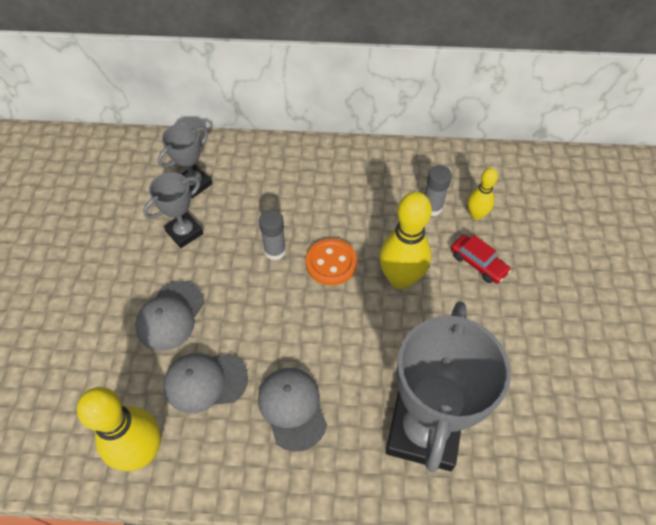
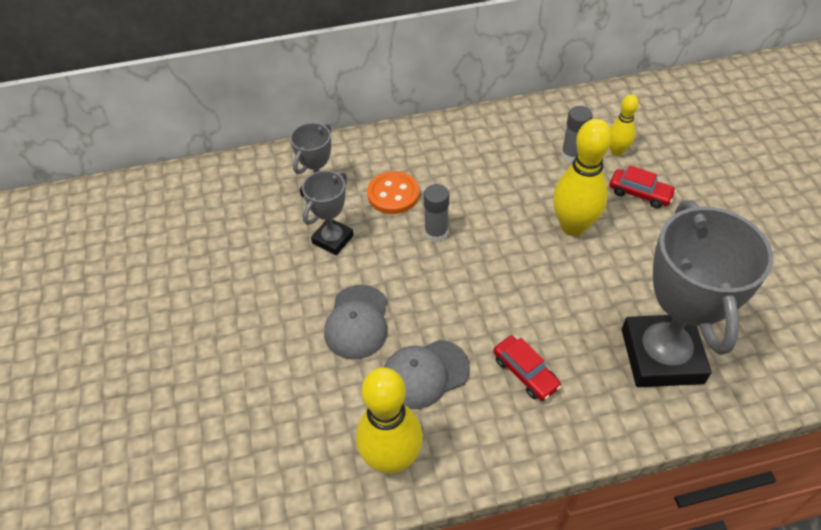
camera: 15 degrees left, 5 degrees down
grey cap [258,368,327,452] -> red car [493,336,562,401]
orange button [306,238,357,285] -> orange button moved to [367,171,419,214]

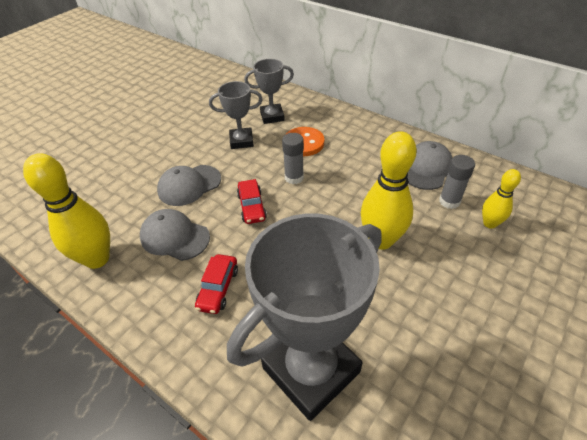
camera: 50 degrees right, 5 degrees down
red car [610,165,676,208] -> red car moved to [237,179,267,224]
none -> grey cap [407,141,452,190]

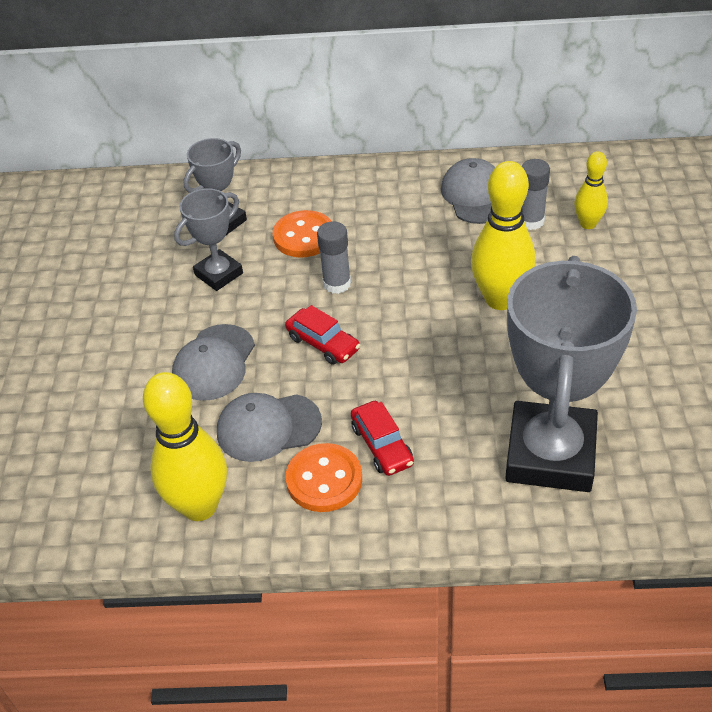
camera: 35 degrees left, 0 degrees up
none -> orange button [286,443,362,512]

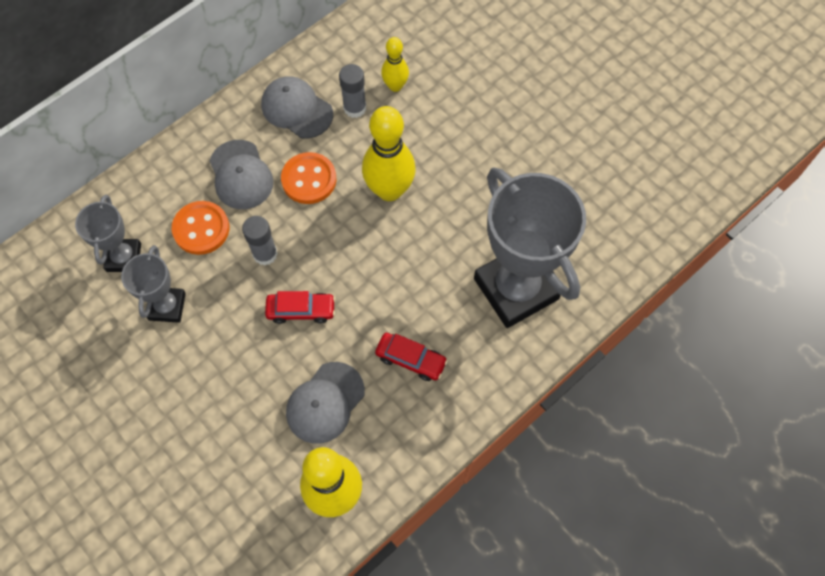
camera: 45 degrees left, 20 degrees up
grey cap [172,324,255,401] -> grey cap moved to [210,140,273,209]
orange button [286,443,362,512] -> orange button moved to [281,152,336,204]

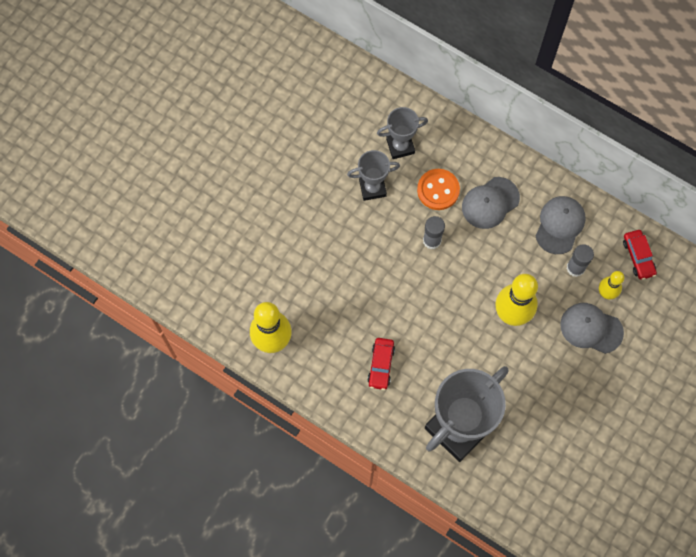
camera: 75 degrees right, 5 degrees up
red car [265,291,335,324] -> red car moved to [623,230,657,280]
orange button [281,152,336,204] -> none
grey cap [286,362,365,444] -> grey cap moved to [560,303,624,354]

